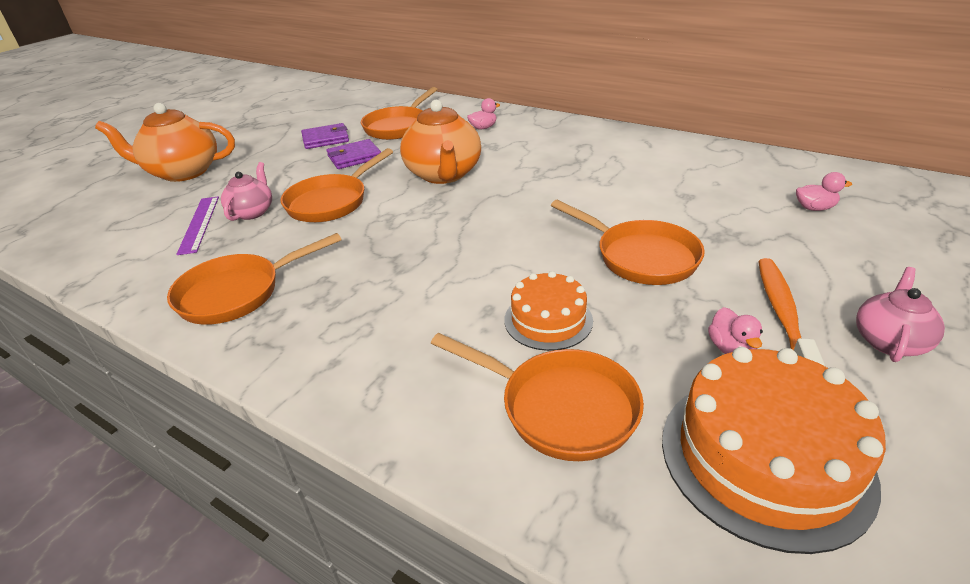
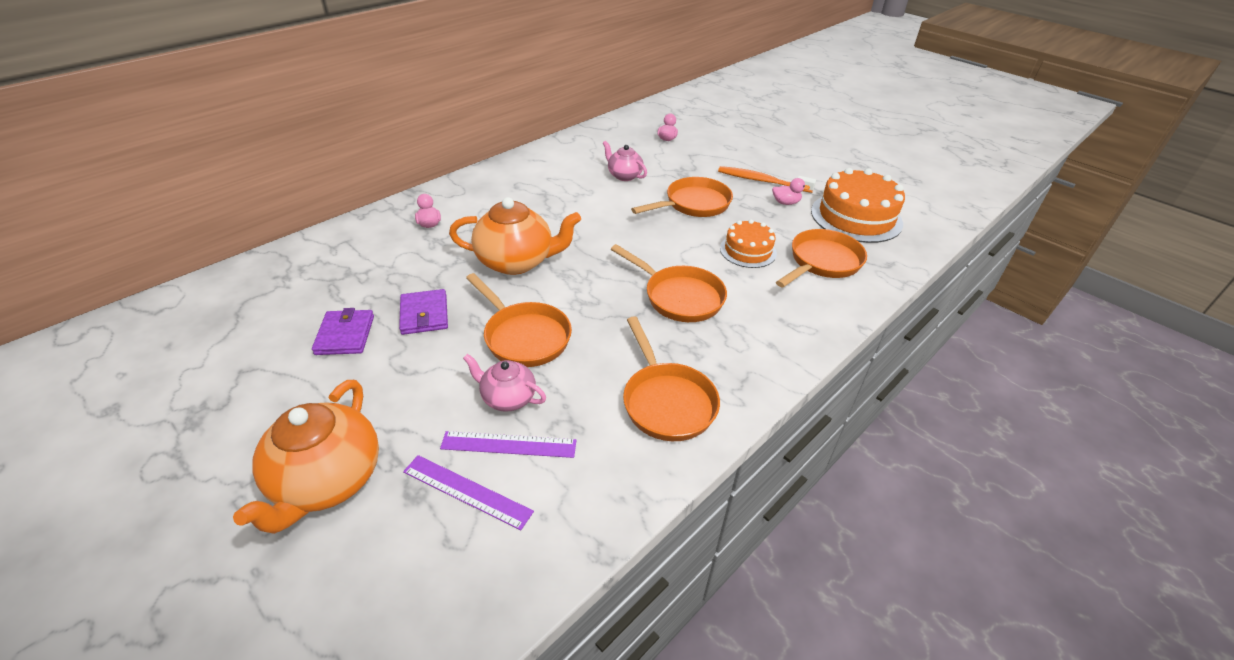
camera: 80 degrees left, 5 degrees up
orange pan [361,87,438,140] -> orange pan moved to [611,244,727,322]
pink teapot [856,267,945,362] -> pink teapot moved to [603,141,647,181]
none -> purple ruler [403,455,534,530]

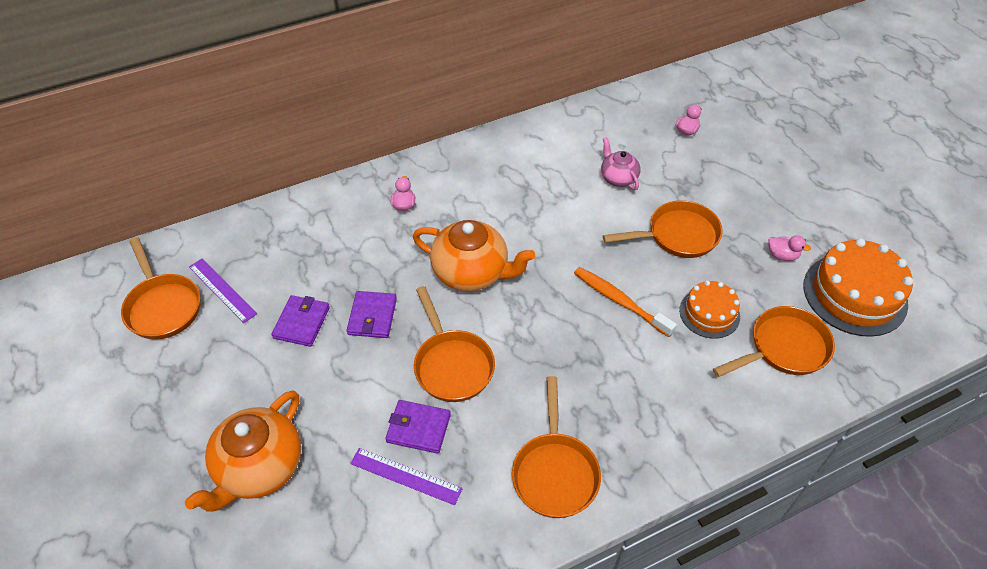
camera: 20 degrees right, 10 degrees up
purple ruler [403,455,534,530] -> purple ruler moved to [189,258,257,323]
pink teapot [463,354,546,412] -> purple wallet [385,400,451,454]
orange pan [611,244,727,322] -> orange pan moved to [121,237,200,340]
orange toothbrush [718,166,816,193] -> orange toothbrush moved to [574,267,677,337]

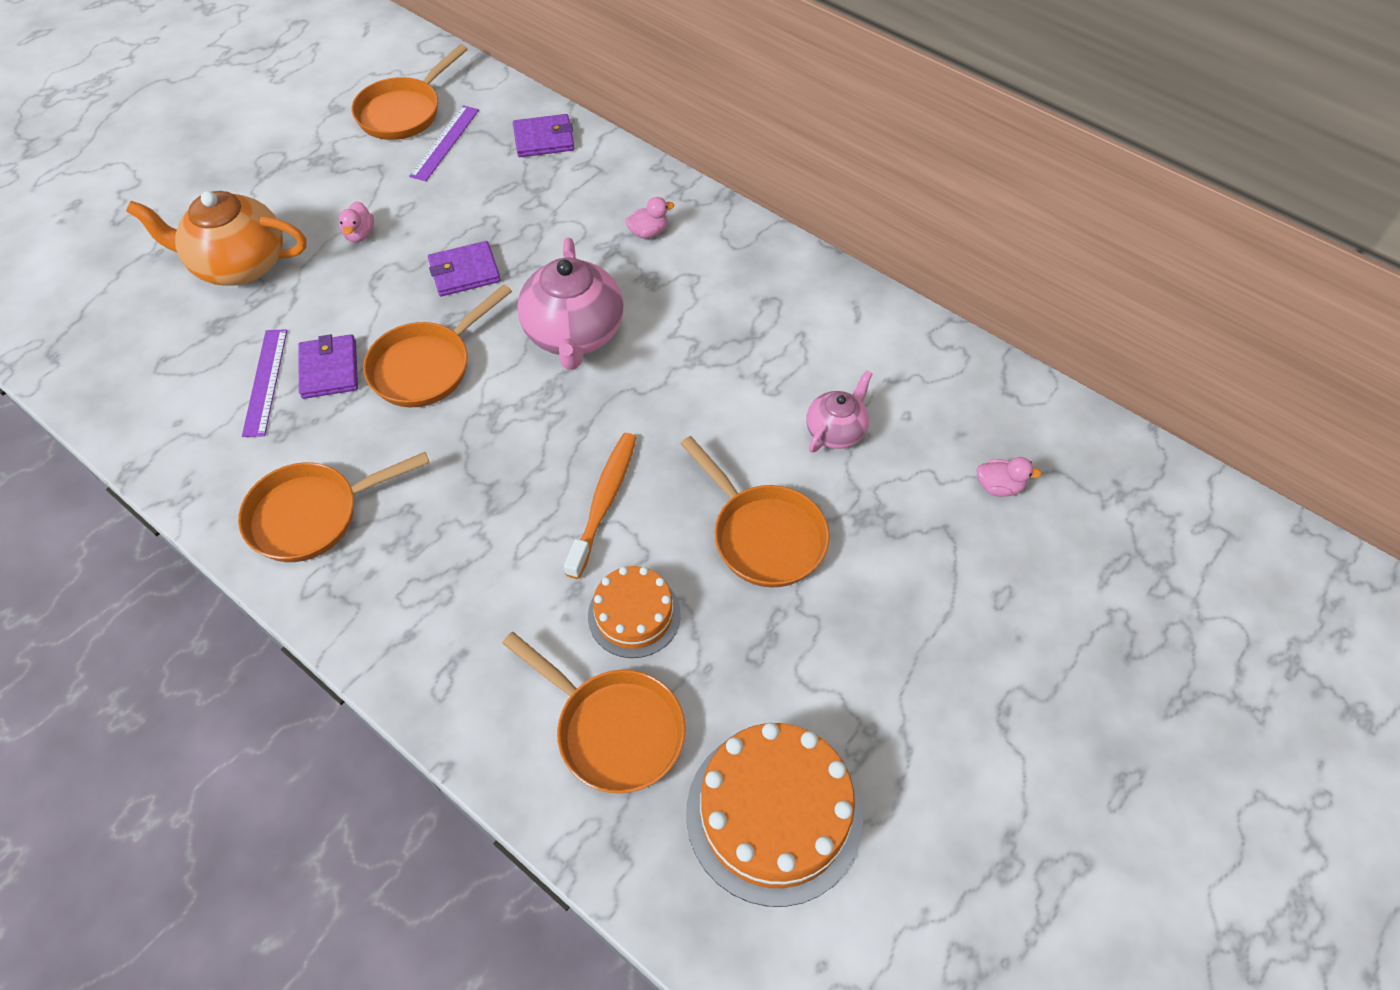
camera: 65 degrees right, 5 degrees up
purple wallet [271,295,330,347] -> purple wallet moved to [513,114,574,157]
orange teapot [413,220,535,291] -> pink teapot [517,238,624,370]
pink duck [768,235,811,261] -> pink duck moved to [339,201,374,242]

